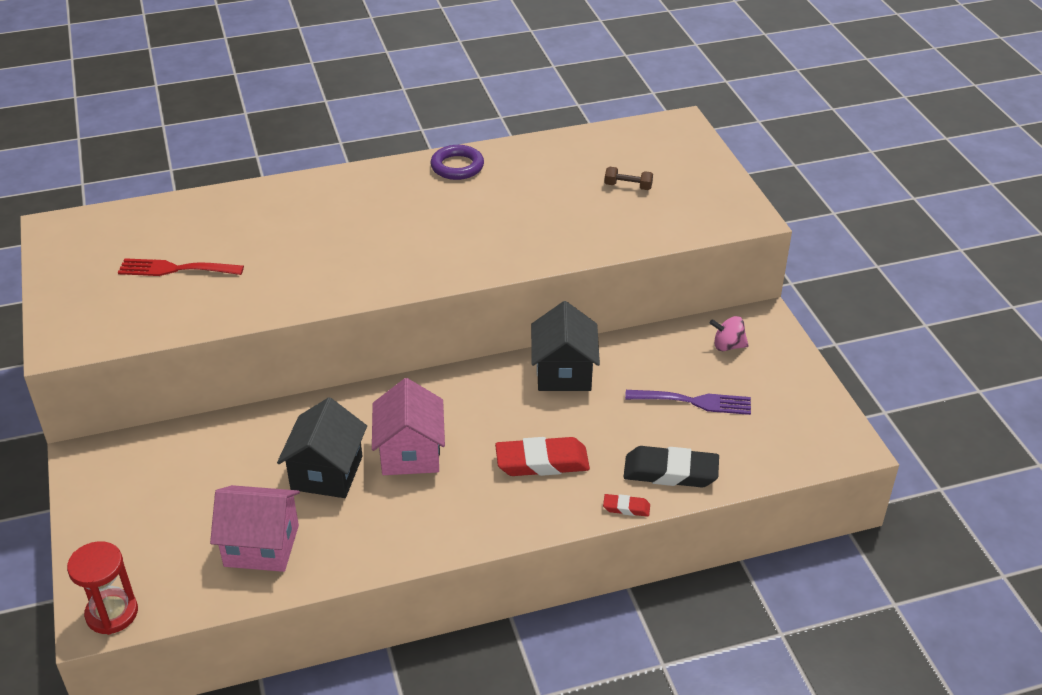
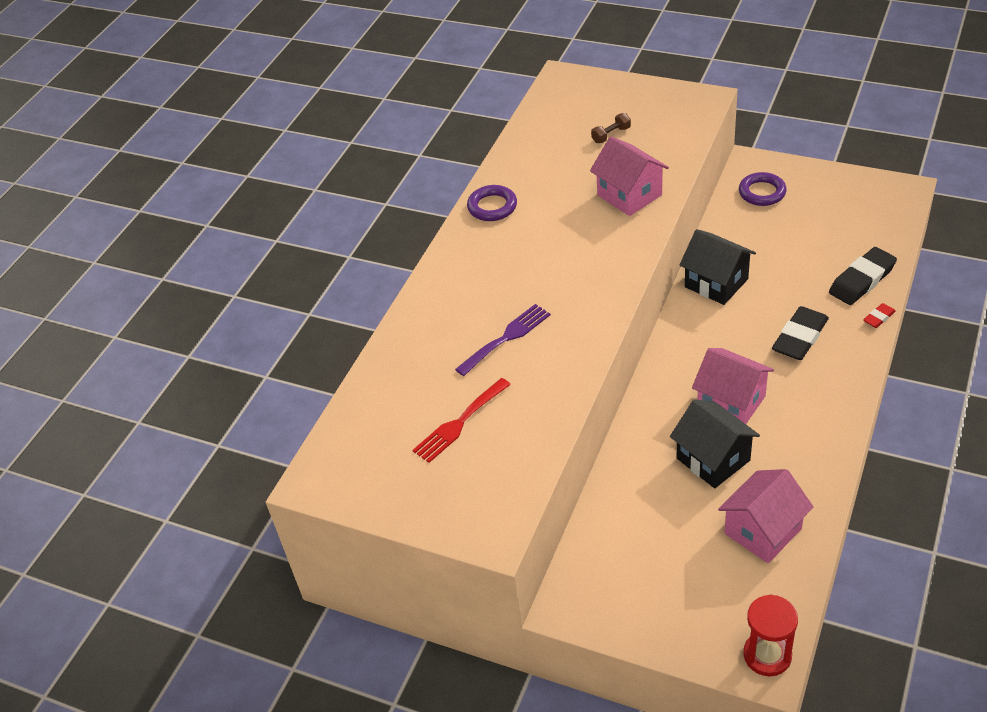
camera: 45 degrees left, 5 degrees up
red eraser [495,437,590,476] -> black eraser [772,306,829,360]
purple fork [625,390,751,415] -> purple fork moved to [455,304,551,376]
pink spinning top [710,316,749,351] -> purple ring [739,172,787,206]
none -> pink house [590,136,669,216]

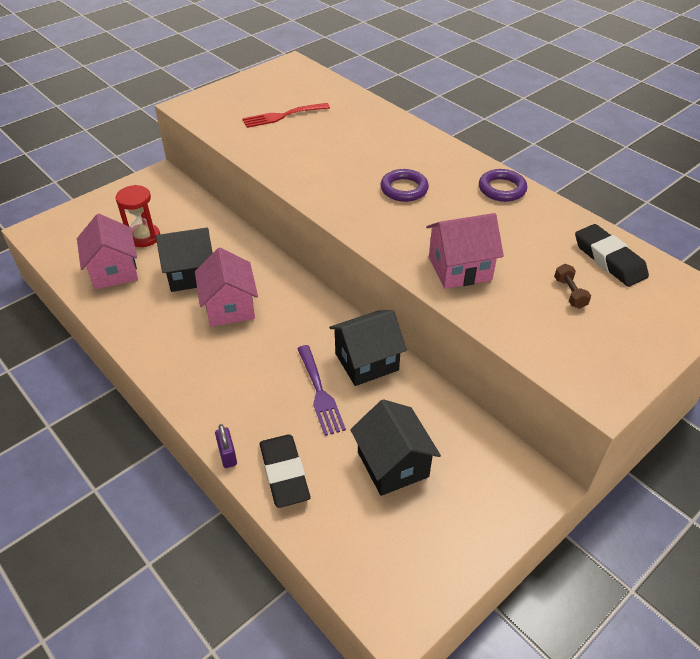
camera: 110 degrees right, 0 degrees up
red fork [412,378,511,463] -> red fork turned 90 degrees counterclockwise [242,103,330,128]
purple fork [455,304,551,376] -> purple fork moved to [297,345,346,436]
pink house [692,348,774,424] -> pink house turned 75 degrees counterclockwise [195,247,258,327]
purple ring [739,172,787,206] -> purple ring moved to [380,169,429,202]
red hourglass [743,594,798,676] -> red hourglass moved to [115,185,160,247]
black eraser [772,306,829,360] -> black eraser moved to [575,224,649,287]
red eraser [863,303,896,328] -> purple padlock [215,424,237,468]
none -> black house [350,399,441,496]

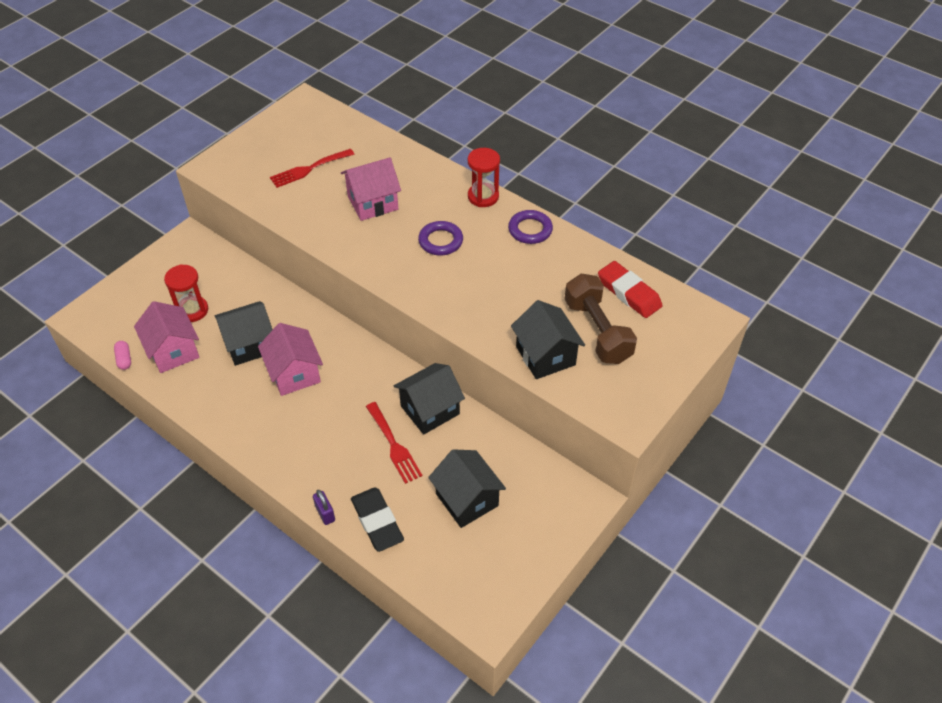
camera: 10 degrees left, 5 degrees up
purple fork [297,345,346,436] -> red fork [366,402,422,484]
pink house [426,213,504,289] -> pink house moved to [341,157,401,221]
brown dumbbell [554,264,591,309] -> brown dumbbell [565,274,637,364], size x2.30
black eraser [575,224,649,287] -> red eraser [598,261,663,318]
none -> pink capsule [114,341,131,370]
none -> red hourglass [468,148,500,207]
none -> black house [511,300,585,379]

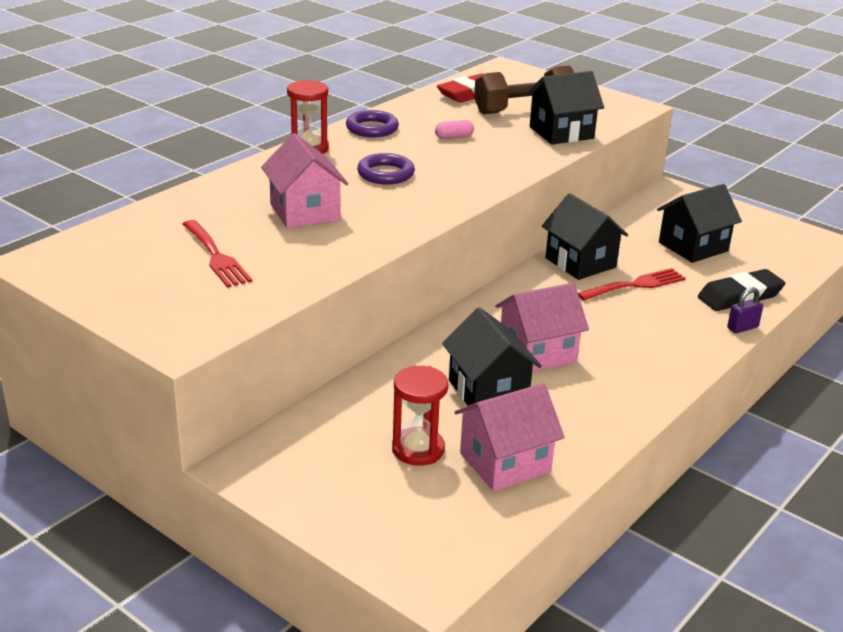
camera: 90 degrees left, 20 degrees down
pink capsule [114,341,131,370] -> pink capsule moved to [435,120,474,139]

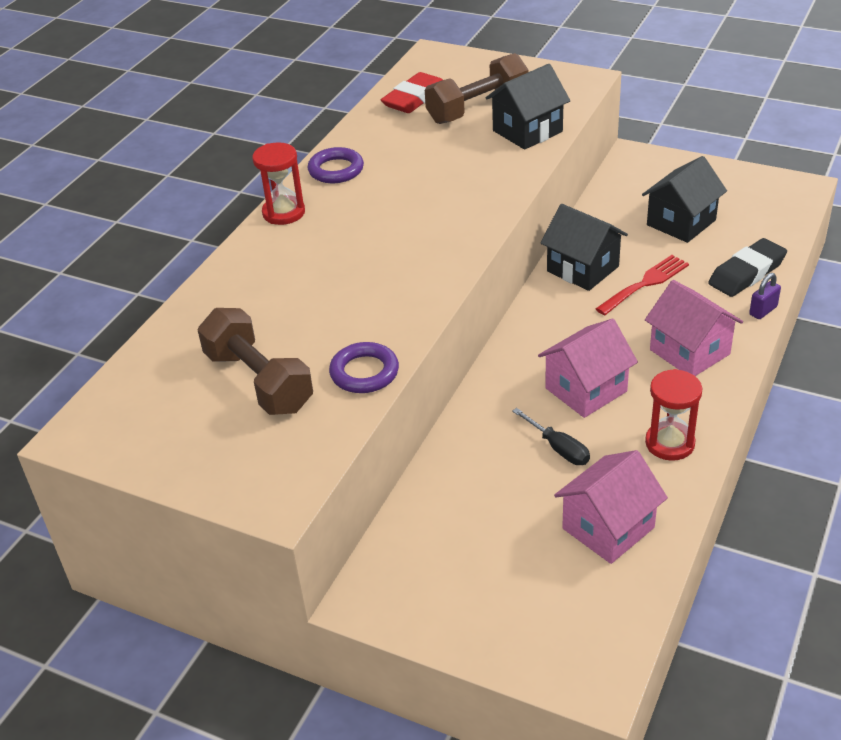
camera: 10 degrees left, 10 degrees up
red fork [183,220,253,288] -> brown dumbbell [198,308,313,415]
pink house [261,133,348,228] -> pink house moved to [645,280,743,376]
purple ring [357,153,415,185] -> purple ring moved to [329,342,399,393]
red hourglass [392,366,448,466] -> red hourglass moved to [645,369,702,461]
pink capsule [435,120,474,139] -> none
black house [442,307,542,406] -> black screwdriver [512,408,590,465]

